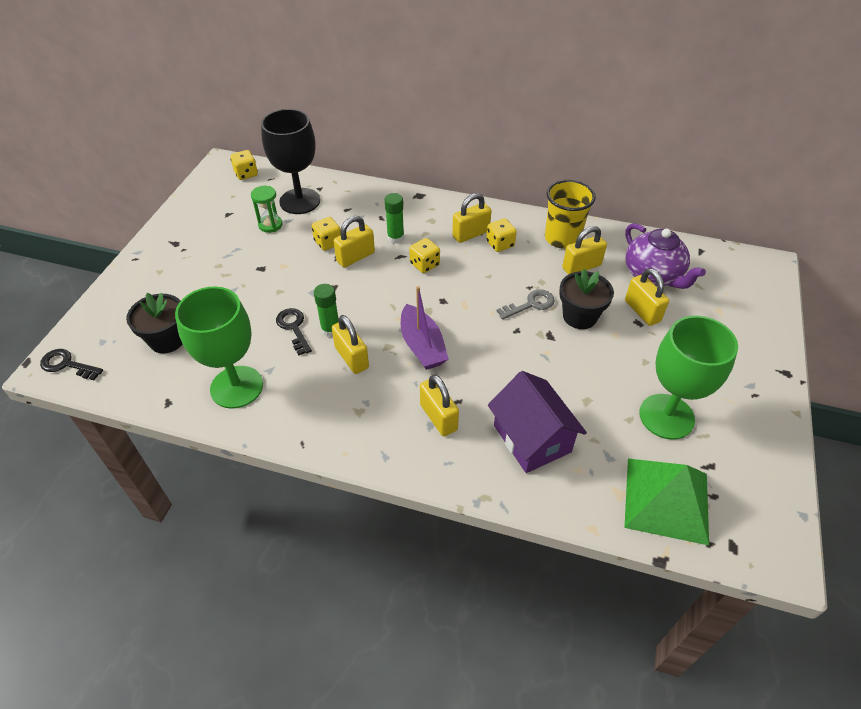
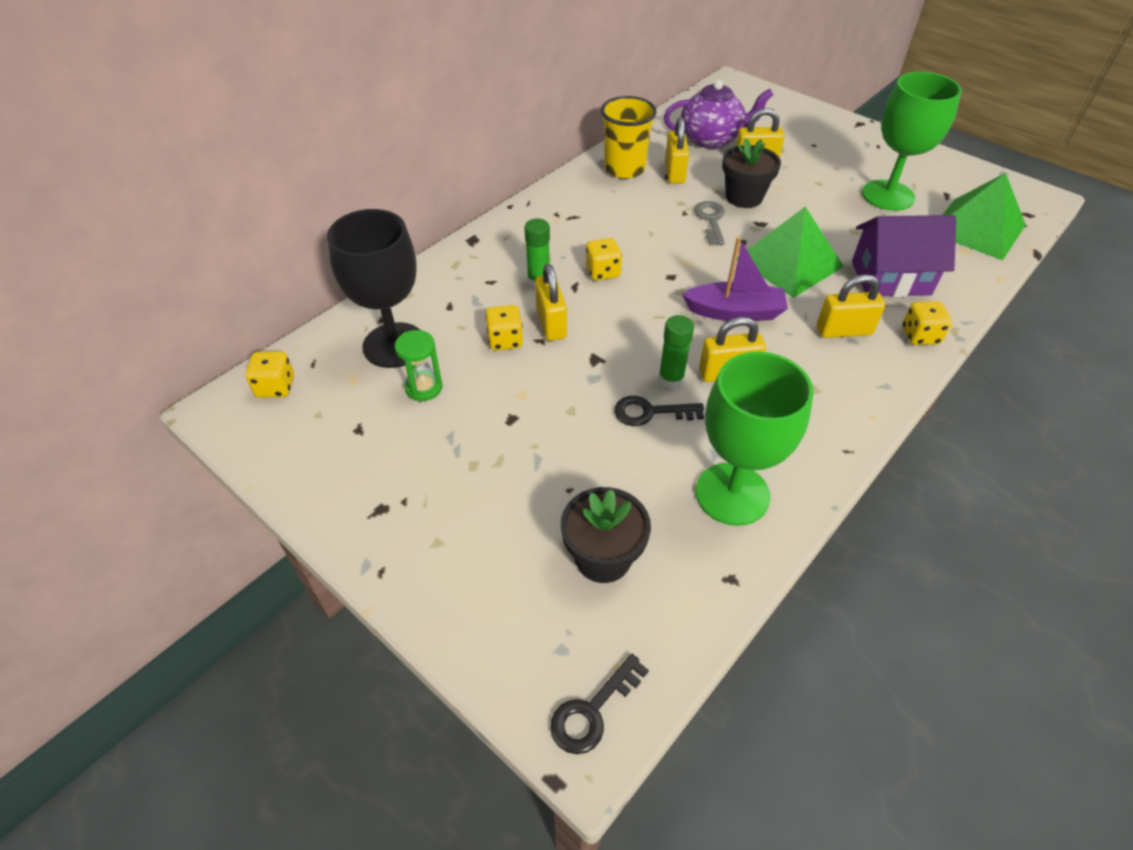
camera: 65 degrees left, 0 degrees up
yellow padlock [452,193,491,243] -> none
yellow dice [486,219,517,252] -> yellow dice moved to [902,301,952,345]
none -> green pyramid [737,207,844,298]

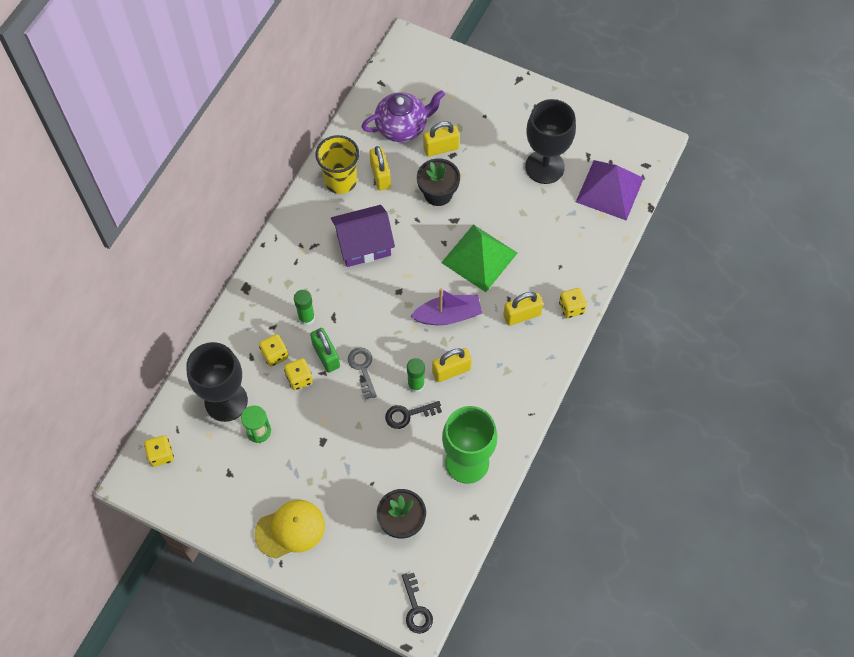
camera: 15 degrees left, 15 degrees up
yellow padlock [535,264,567,341] -> green padlock [310,328,340,373]
black key [551,654,649,754] -> black key turned 45 degrees counterclockwise [402,573,433,634]
yellow dice [586,238,622,281] -> yellow dice moved to [259,334,289,367]
grey key [694,201,725,245] -> grey key moved to [348,348,377,399]
purple house [852,215,956,297] -> purple house moved to [331,205,395,267]
green goblet [862,72,962,211] -> black goblet [525,99,576,184]
green pyramid [943,173,1026,260] -> purple pyramid [576,160,644,221]
none -> yellow cap [255,500,325,559]

